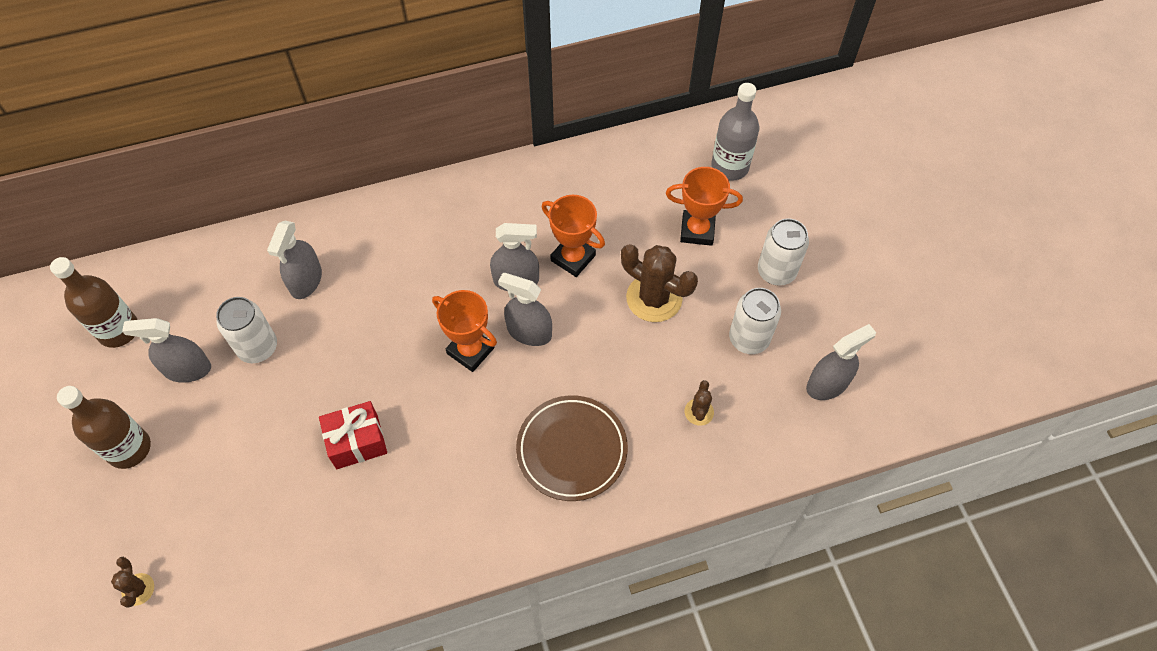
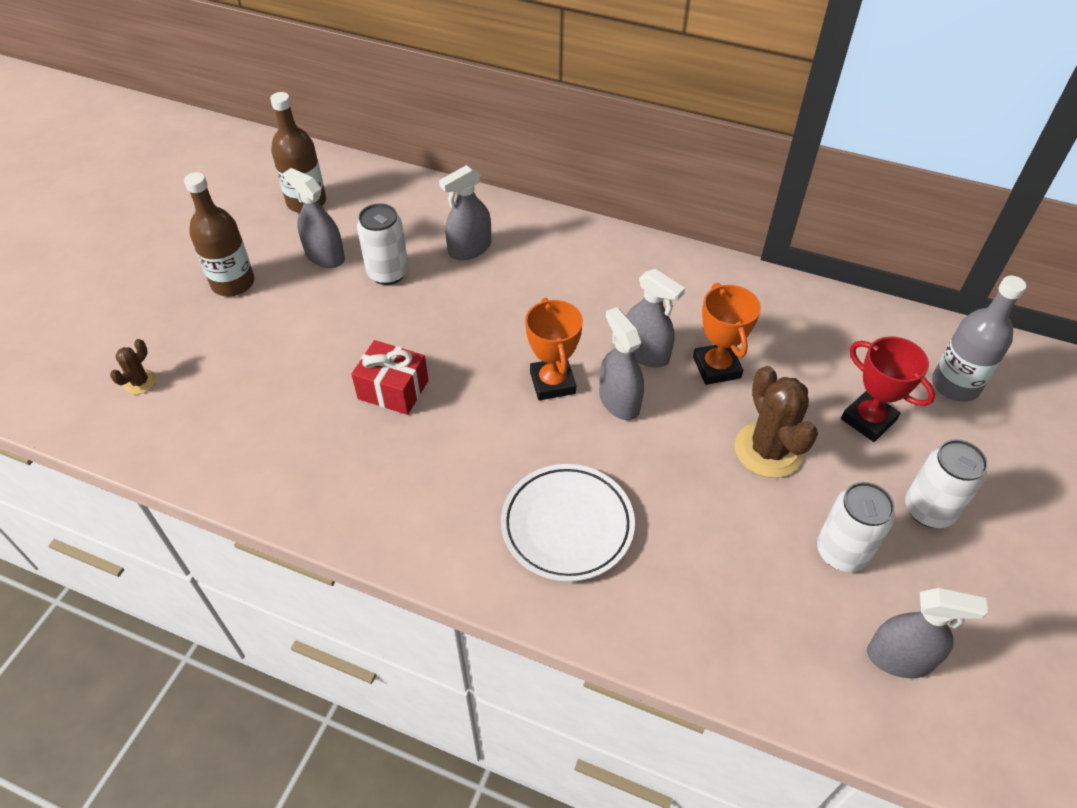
camera: 40 degrees right, 10 degrees down
brown plate [516,395,628,501] -> white plate [501,464,635,582]
orange trophy [666,167,743,246] -> red trophy [841,336,935,442]
brown cactus [685,380,714,426] -> none

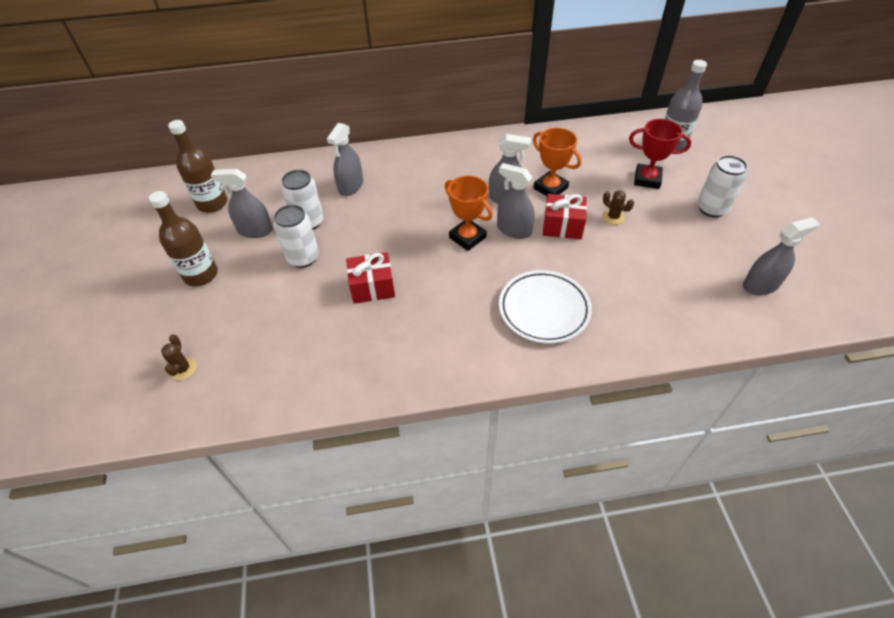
camera: 30 degrees left, 0 degrees up
brown cactus [735,366,818,478] -> brown cactus [603,190,634,225], size x0.49
white can [817,482,895,572] -> white can moved to [274,205,319,268]
none -> red gift [543,194,587,239]

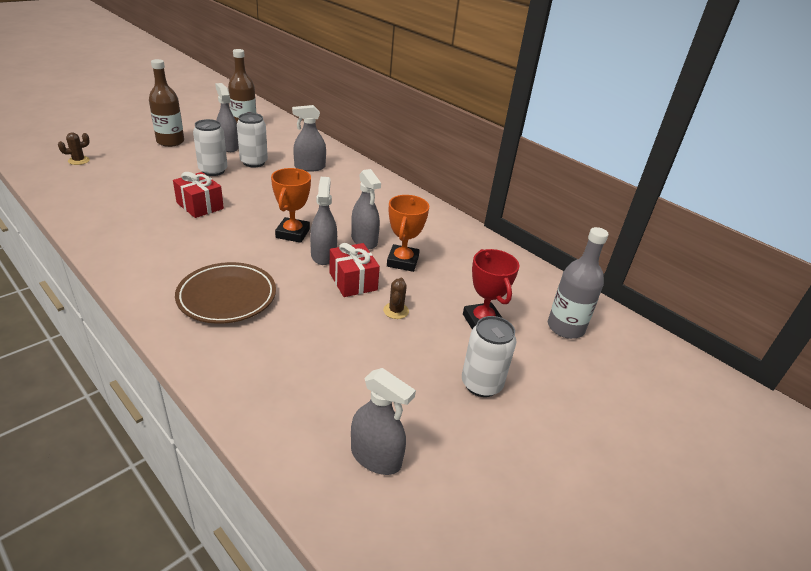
camera: 50 degrees right, 15 degrees down
white plate [499,270,592,344] -> brown plate [175,262,276,324]

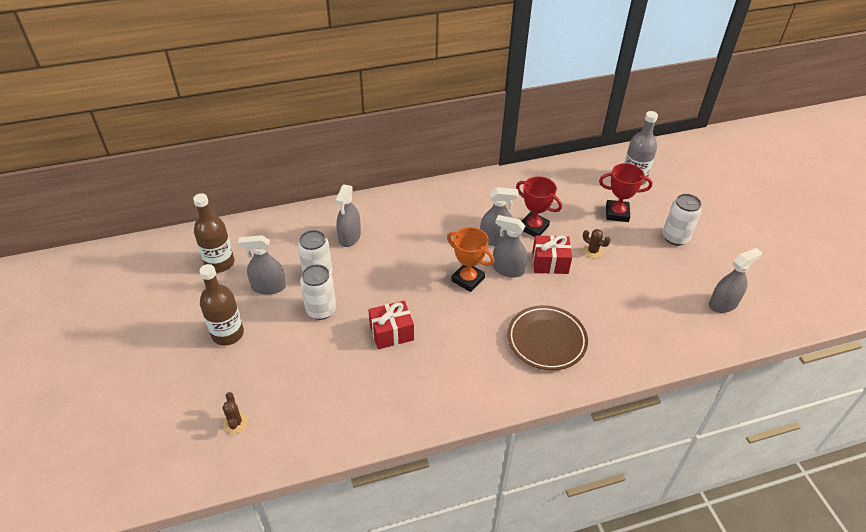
camera: 60 degrees left, 10 degrees up
orange trophy [387,195,429,272] -> red trophy [516,176,562,237]

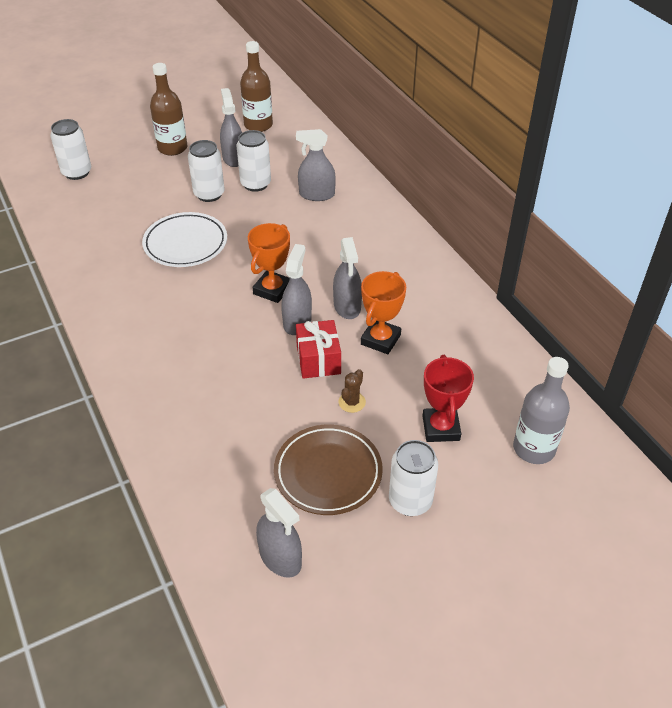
camera: 80 degrees right, 0 degrees up
brown cactus [222,392,248,433] -> white can [50,119,91,180]
red gift [368,301,414,349] -> white plate [142,212,227,267]
brown plate [507,305,588,370] -> brown plate moved to [274,425,383,515]
red trophy [516,176,562,237] -> orange trophy [361,271,406,354]

